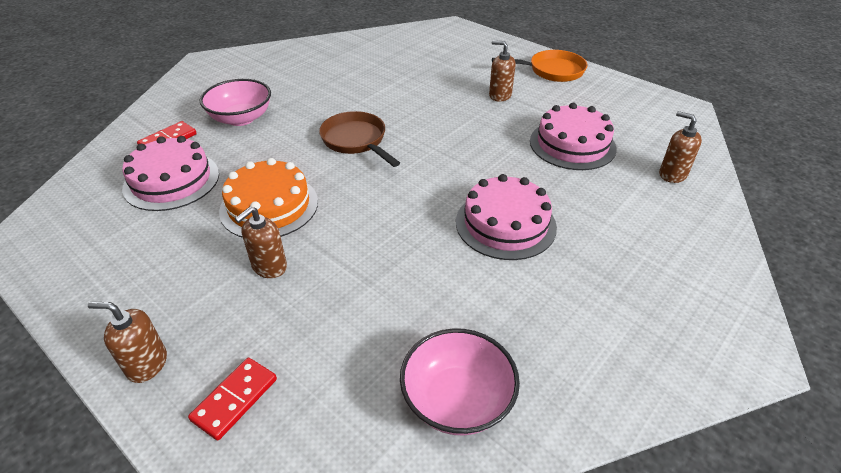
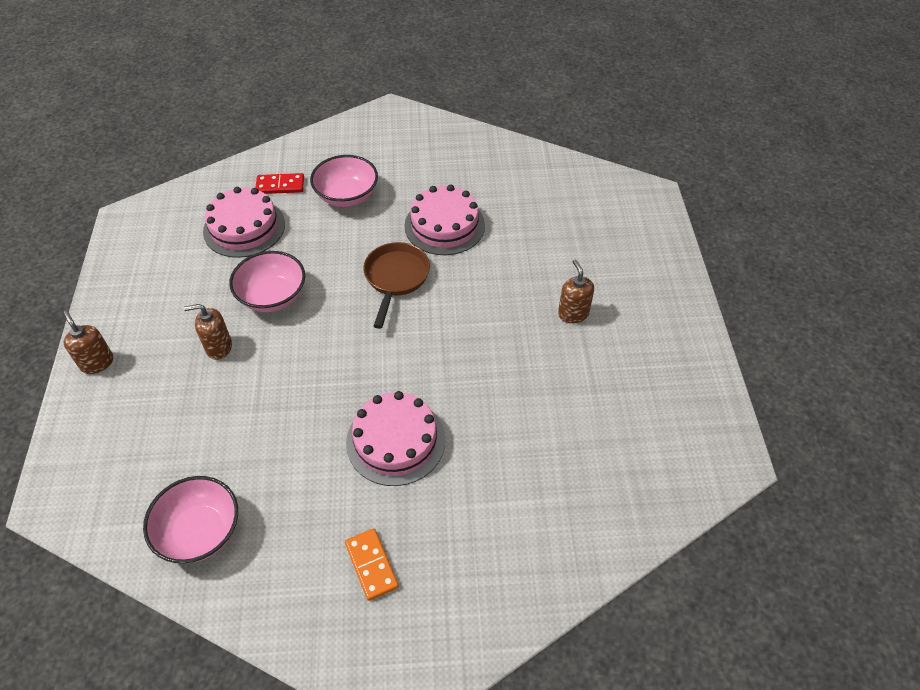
camera: 45 degrees right, 10 degrees up
red domino [188,358,277,441] -> none
orange cake [219,158,318,238] -> pink bowl [229,251,305,312]
orange pan [492,50,587,82] -> none
pink cake [530,103,617,170] -> pink cake moved to [404,185,485,255]
brown soap dispenser [659,111,702,183] -> none
none -> orange domino [345,528,399,601]

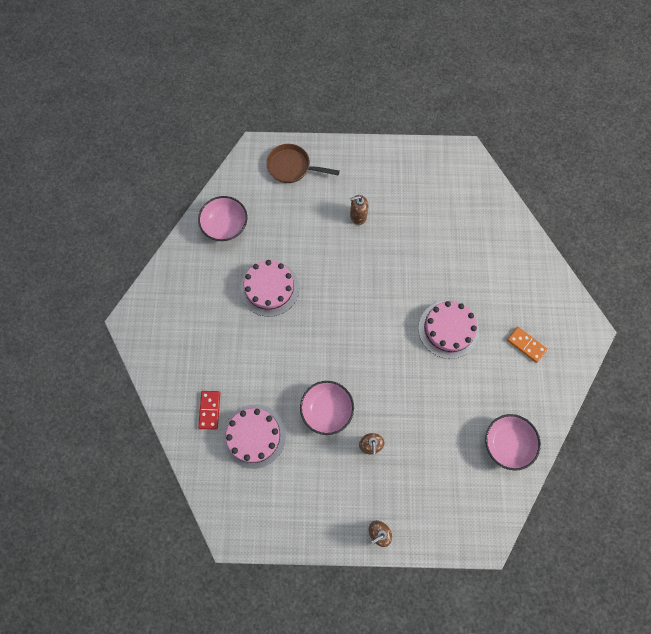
camera: 85 degrees left, 20 degrees up
pink bowl [310,155,378,207] -> pink bowl moved to [198,196,247,241]
orange domino [345,528,399,601] -> orange domino turned 60 degrees clockwise [507,327,547,363]
brown pan [363,242,430,329] -> brown pan moved to [266,144,340,183]

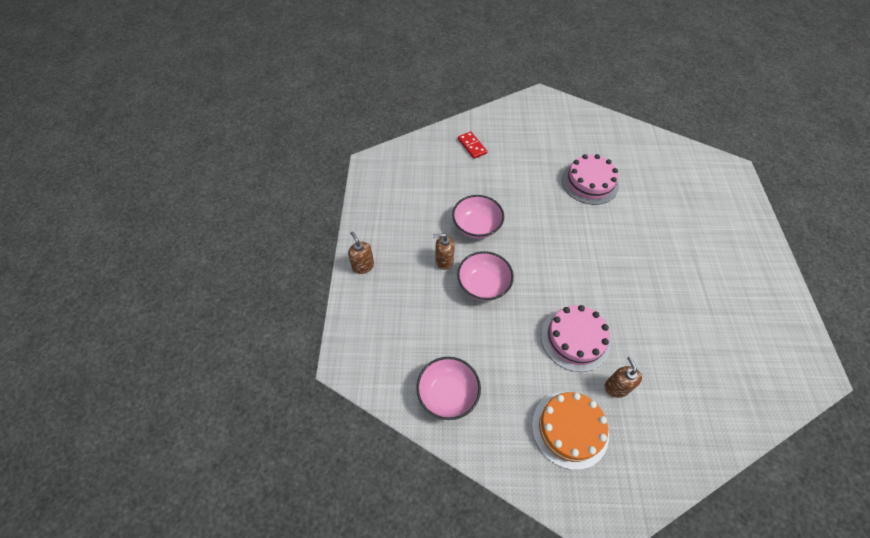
camera: 90 degrees right, 15 degrees down
pink bowl [198,196,247,241] -> pink bowl moved to [457,251,514,301]
red domino [198,391,220,430] -> red domino turned 60 degrees clockwise [458,131,487,159]
pink cake [223,405,286,469] -> none
brown pan [266,144,340,183] -> none
brown soap dispenser [350,195,368,225] -> brown soap dispenser moved to [605,356,642,398]
orange domino [507,327,547,363] -> orange cake [532,391,609,470]

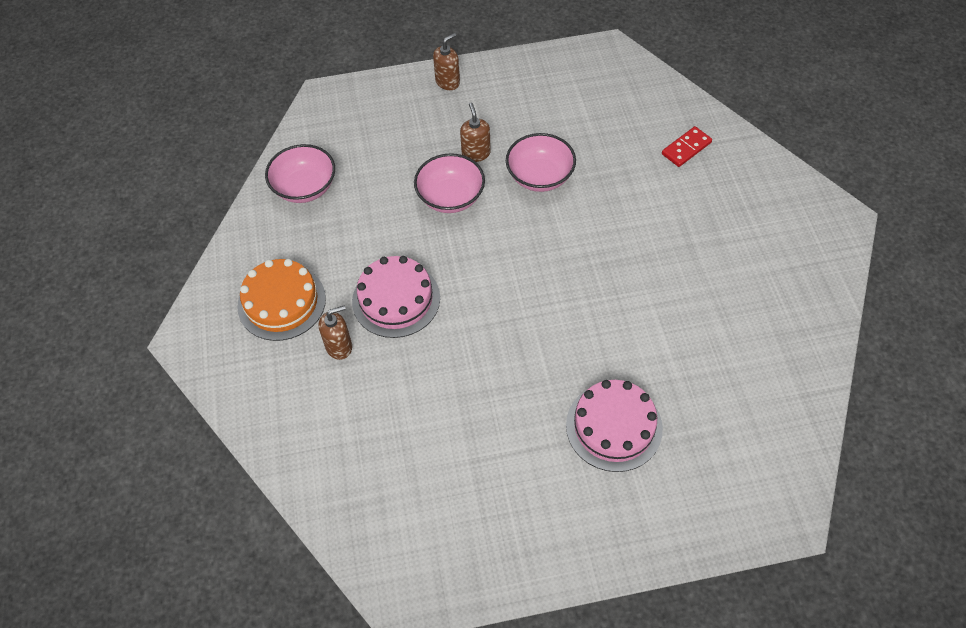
camera: 80 degrees right, 0 degrees up
pink cake [562,154,619,205] -> pink cake moved to [566,380,663,472]

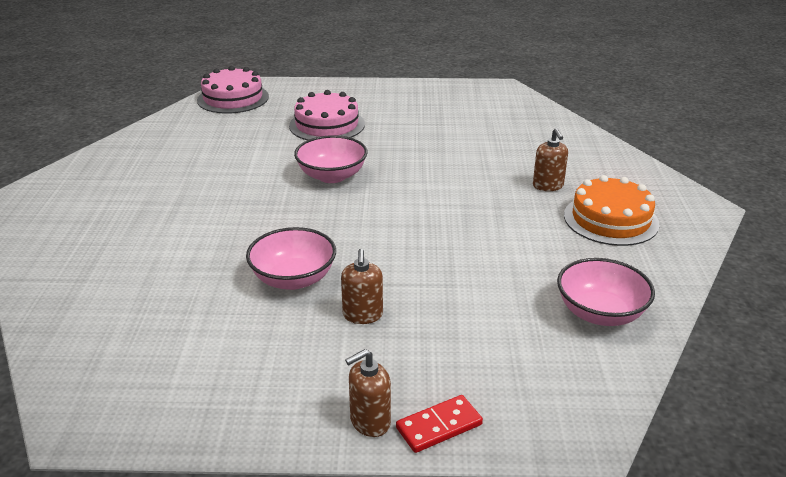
camera: 170 degrees left, 25 degrees down
brown soap dispenser [319,306,352,360] -> brown soap dispenser turned 90 degrees counterclockwise [533,128,568,191]
pink cake [352,256,440,338] -> pink cake moved to [197,66,269,114]
pink bowl [414,153,485,213] -> pink bowl moved to [294,135,368,183]
red domino [662,126,712,167] -> red domino moved to [396,395,483,453]

